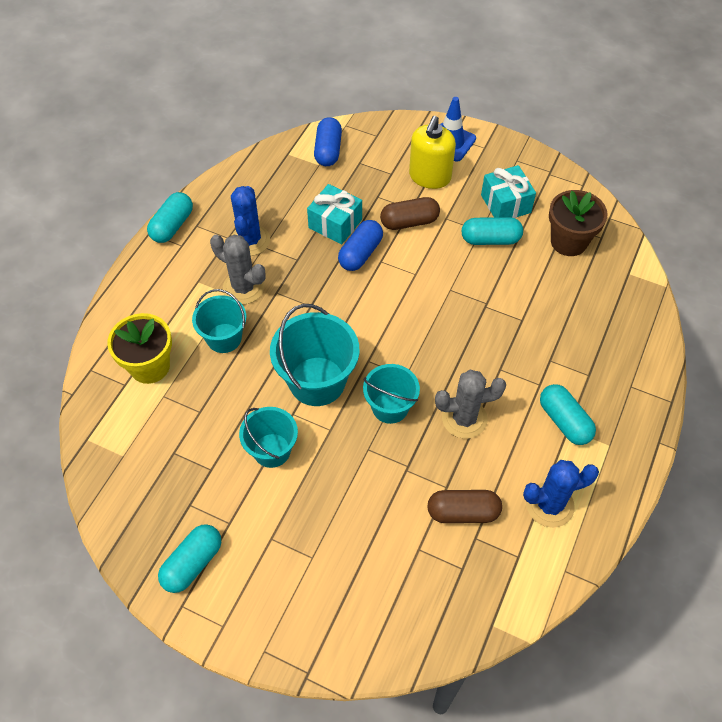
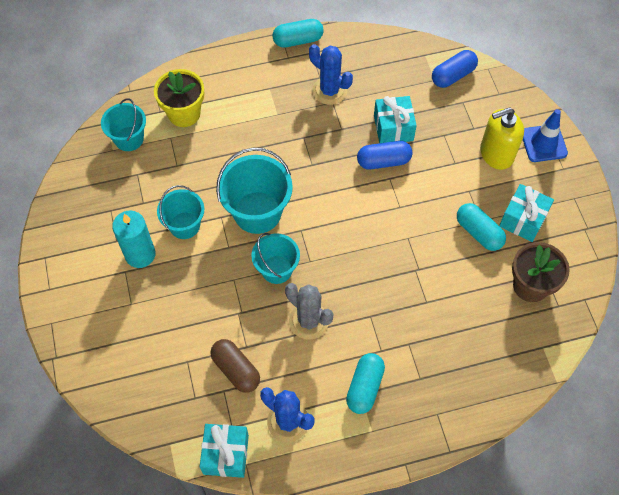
camera: 50 degrees right, 5 degrees up
turquoise capsule [158,524,221,593] -> none
turquoise bucket [192,289,246,353] -> turquoise bucket moved to [101,98,146,151]
grey cactus [210,235,265,304] -> none
blue cactus [231,186,270,256] -> blue cactus turned 75 degrees clockwise [309,44,353,105]
brown capsule [380,197,440,230] -> none
none -> turquoise candle [112,211,155,268]
none -> turquoise gift [200,424,249,478]

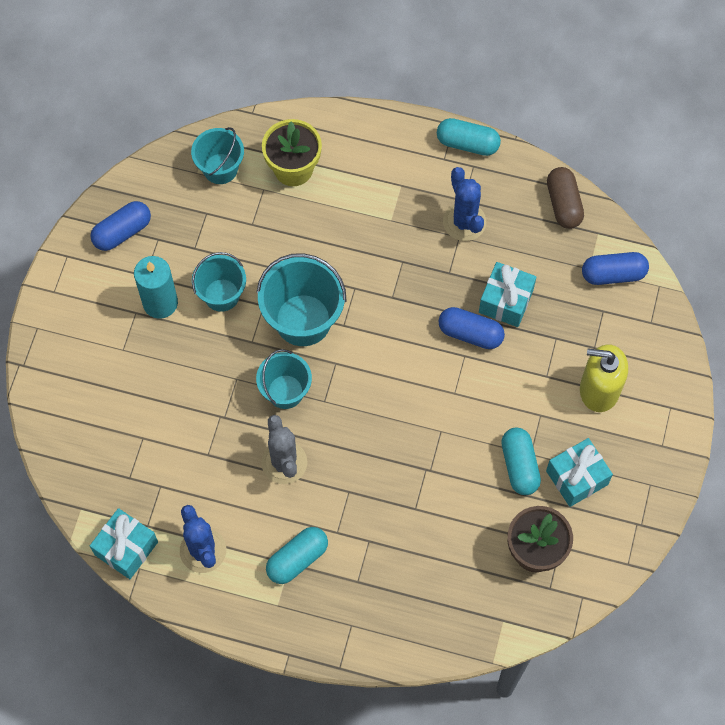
camera: 30 degrees right, 5 degrees up
brown capsule [210,339,260,393] -> brown capsule moved to [547,167,584,229]
blue traffic cone [523,109,568,162] -> none
none -> blue capsule [90,201,151,251]

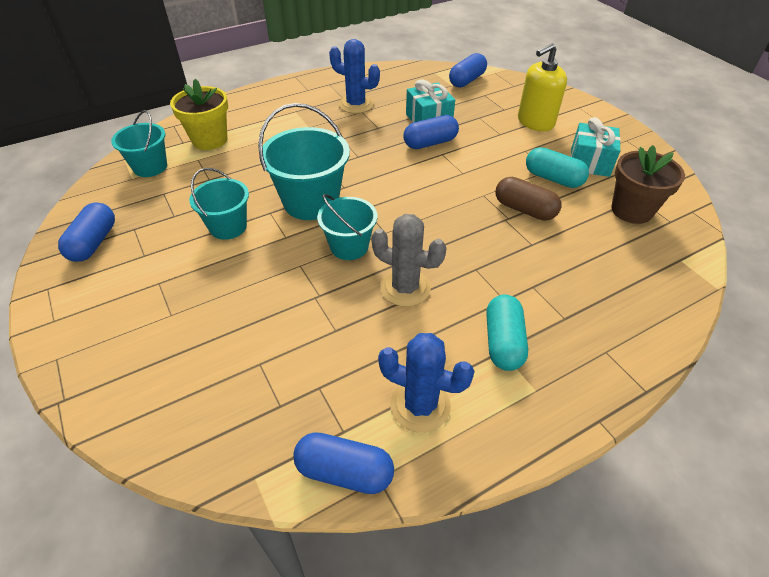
camera: 45 degrees left, 20 degrees down
turquoise gift [90,508,158,579] -> blue capsule [293,432,394,494]
turquoise candle [134,256,178,319] -> none
turquoise capsule [437,118,501,156] -> none
brown capsule [547,167,584,229] -> brown capsule moved to [496,177,561,221]

